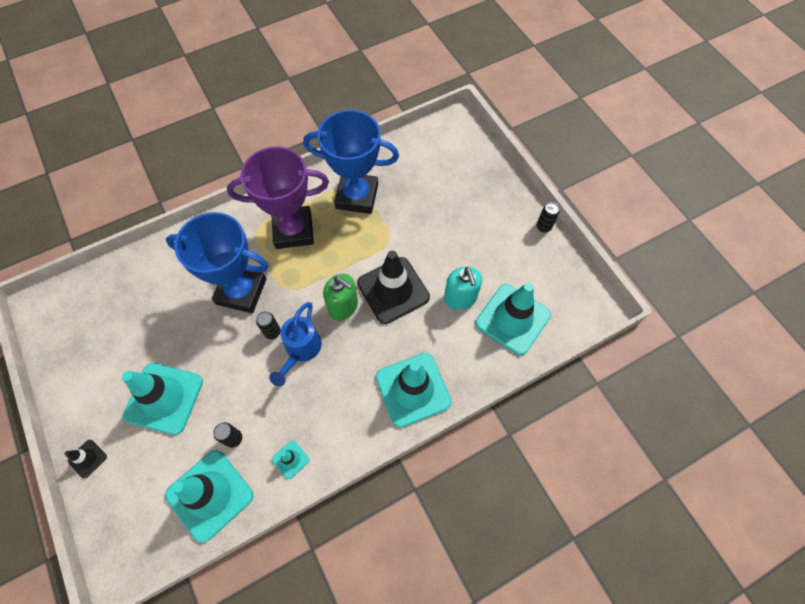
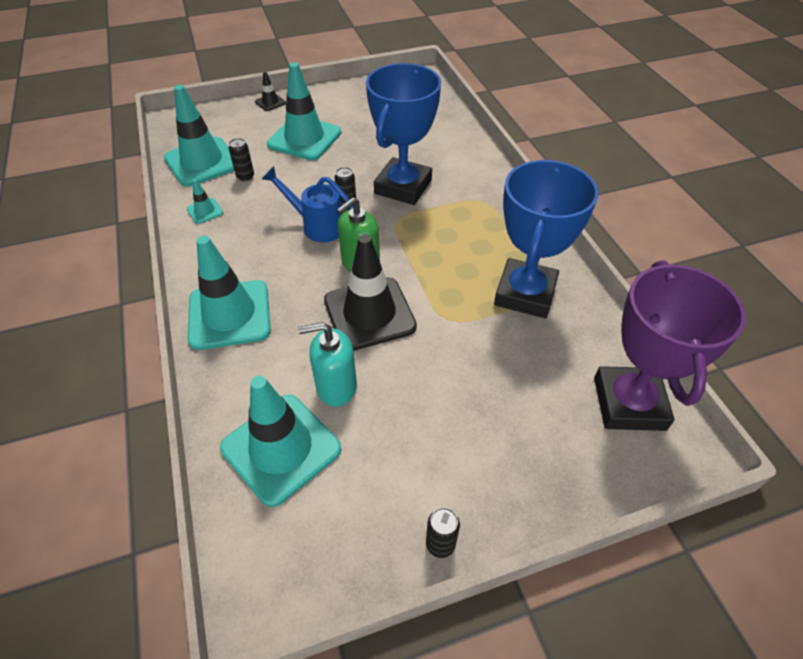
camera: 100 degrees right, 15 degrees down
purple trophy [227,146,329,249] -> purple trophy moved to [594,260,746,431]

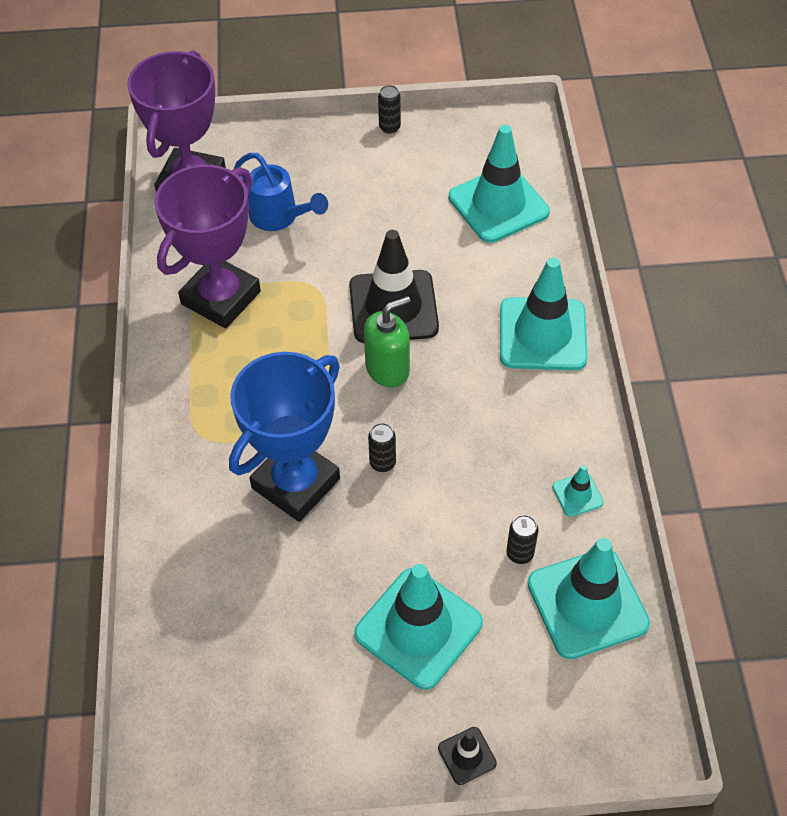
camera: 165 degrees left, 5 degrees up
blue watering can [262,166,353,242] -> blue watering can moved to [234,153,328,231]
turquoise soap dispenser [298,322,357,407] -> none
blue trophy [494,160,598,318] -> purple trophy [154,164,261,328]

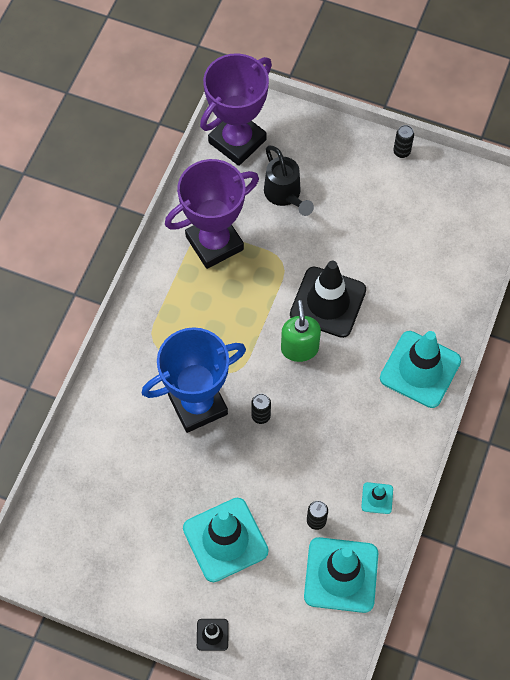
camera: 25 degrees right, 10 degrees up
blue watering can [234,153,328,231] -> black watering can [264,145,314,216]
green soap dispenser [364,296,410,388] -> green soap dispenser turned 90 degrees counterclockwise [281,300,321,362]
turquoise traffic cone [449,125,550,243] -> none

